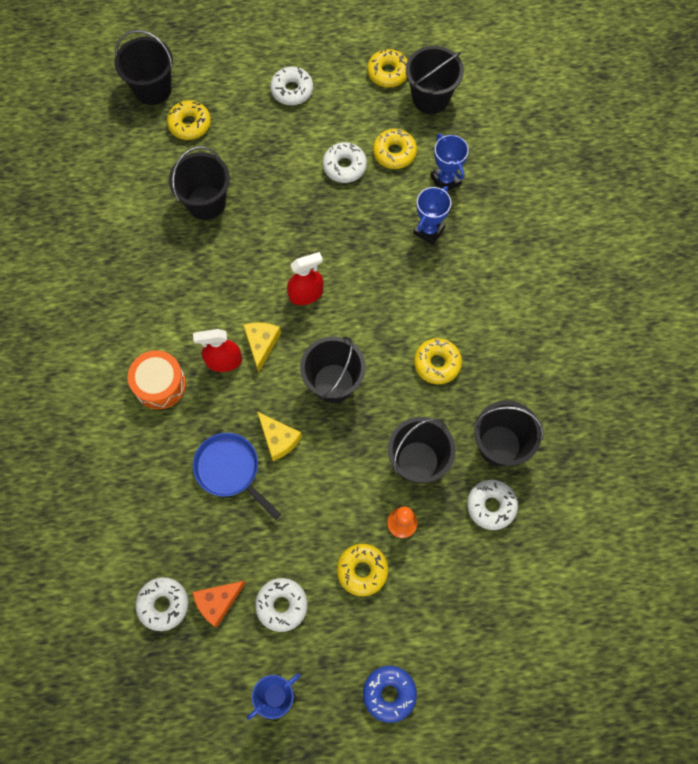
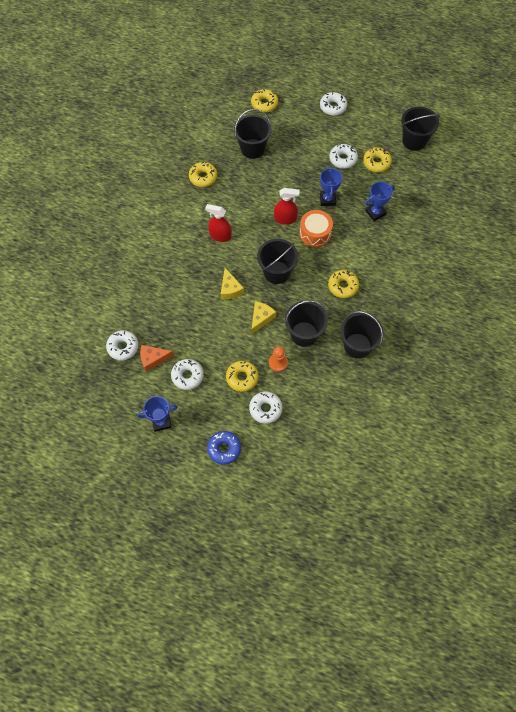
camera: 25 degrees right, 5 degrees down
black bucket [115,30,173,105] -> none
orange drum [128,350,186,409] -> orange drum moved to [299,210,333,247]
blue pan [193,433,281,520] -> none
yellow cheese [243,322,281,373] -> yellow cheese moved to [251,301,276,334]
yellow donut [367,49,408,88] -> yellow donut moved to [189,162,217,187]
blue trophy [431,134,469,190] -> blue trophy moved to [320,167,342,206]
white donut [467,480,518,530] -> white donut moved to [249,392,282,424]

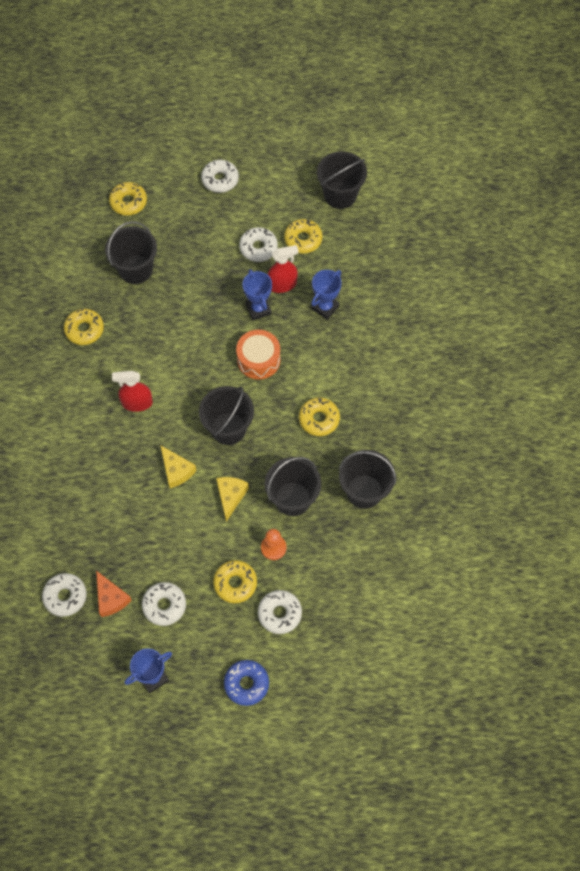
camera: 20 degrees left, 0 degrees up
orange cheese [140,345,174,372] -> orange cheese turned 90 degrees counterclockwise [96,571,132,617]
red spray bottle [274,188,300,225] -> red spray bottle moved to [267,245,299,293]

